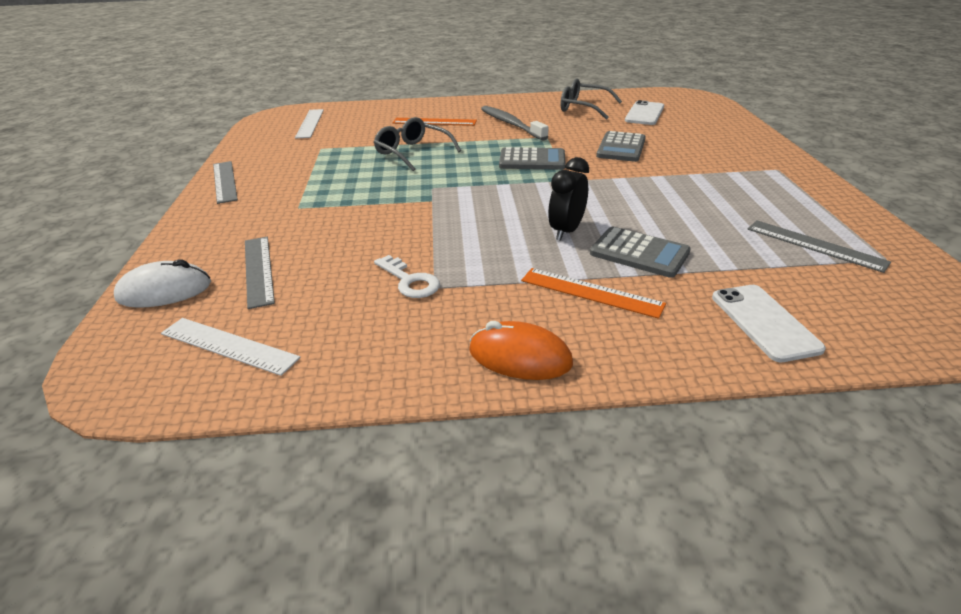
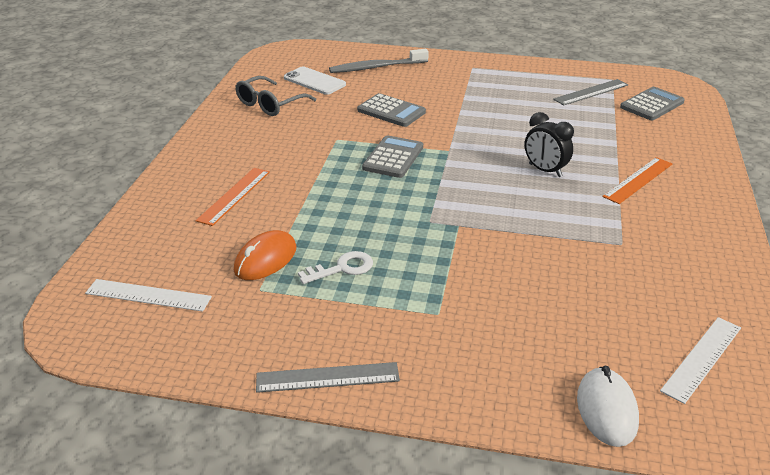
camera: 75 degrees left, 0 degrees up
grey ruler [245,237,275,309] -> none
grey glasses [374,117,461,171] -> none
white key [374,255,440,298] -> white key moved to [298,251,373,284]
orange mouse [469,321,573,380] -> orange mouse moved to [234,230,296,280]
grey toothbrush [481,106,549,141] -> grey toothbrush moved to [329,49,429,73]
grey calculator [590,227,691,278] -> grey calculator moved to [620,87,685,120]
white phone [712,285,826,362] -> none

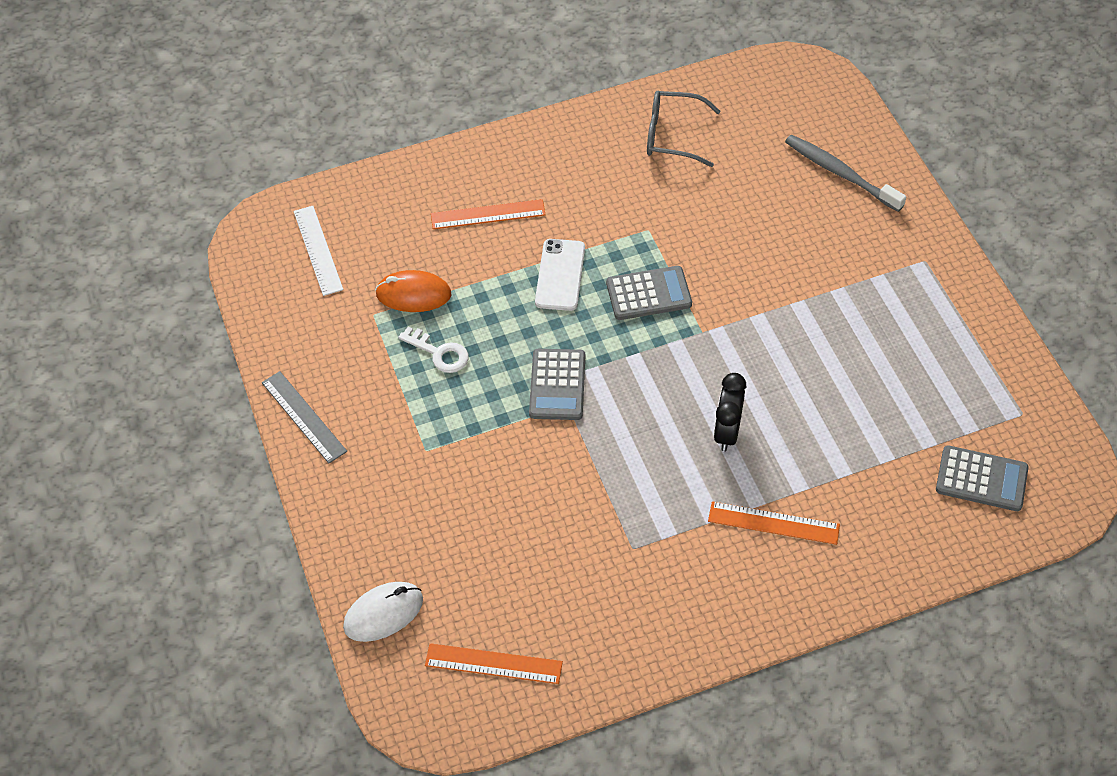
camera: 60 degrees right, 20 degrees up
white phone [284,67,346,95] -> white phone moved to [535,239,585,311]
grey calculator [357,93,426,127] -> grey calculator moved to [529,349,585,420]
grey ruler [553,79,628,105] -> none
white ruler [660,317,741,404] -> orange ruler [425,643,563,684]

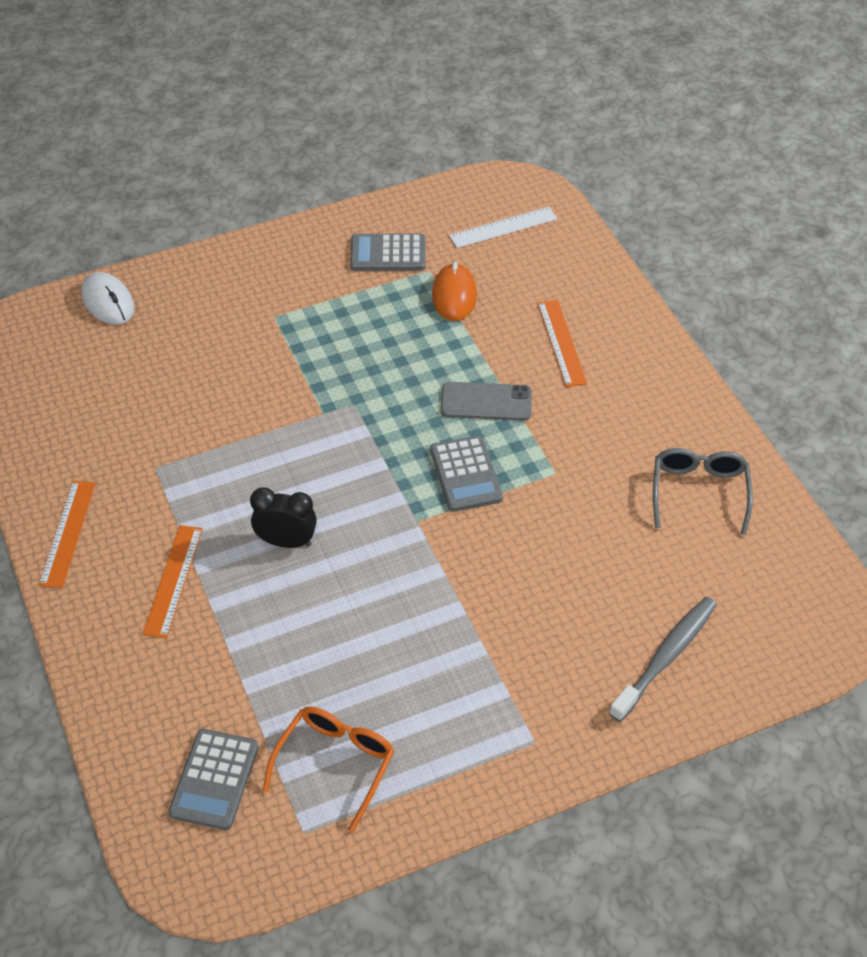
camera: 85 degrees right, 5 degrees down
grey ruler [262,371,347,463] -> none
white key [398,327,469,373] -> none
orange ruler [425,643,563,684] -> orange ruler moved to [39,481,96,588]
grey calculator [529,349,585,420] -> grey calculator moved to [350,234,425,271]
white phone [535,239,585,311] -> grey phone [441,382,532,421]
none -> orange glasses [263,706,394,832]

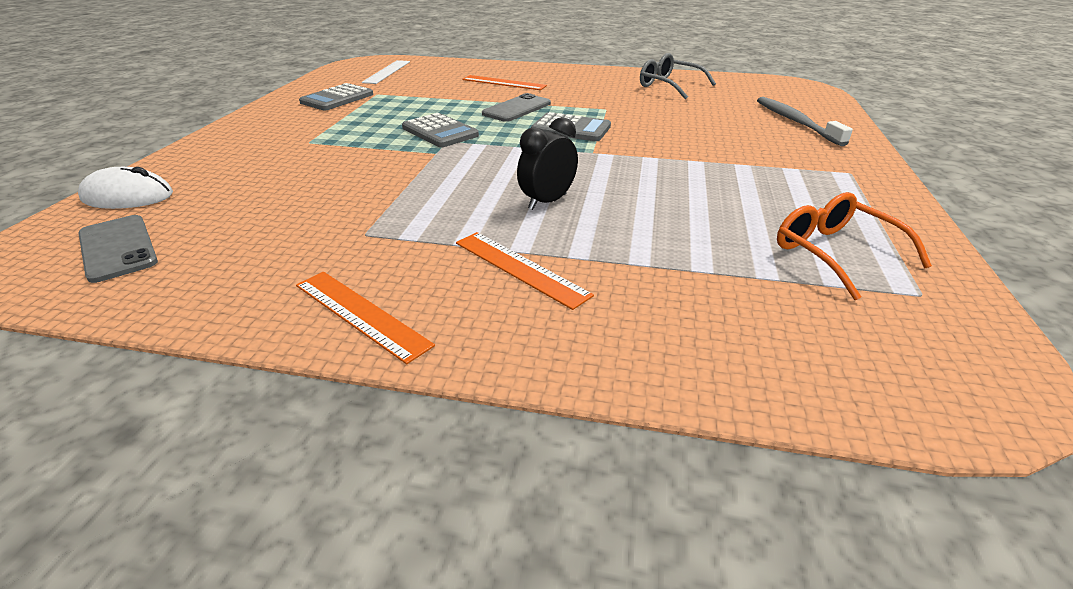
camera: 55 degrees left, 15 degrees down
grey calculator [168,729,259,830] -> grey calculator moved to [402,113,479,147]
orange mouse [432,261,477,321] -> none
none -> grey phone [79,215,158,283]

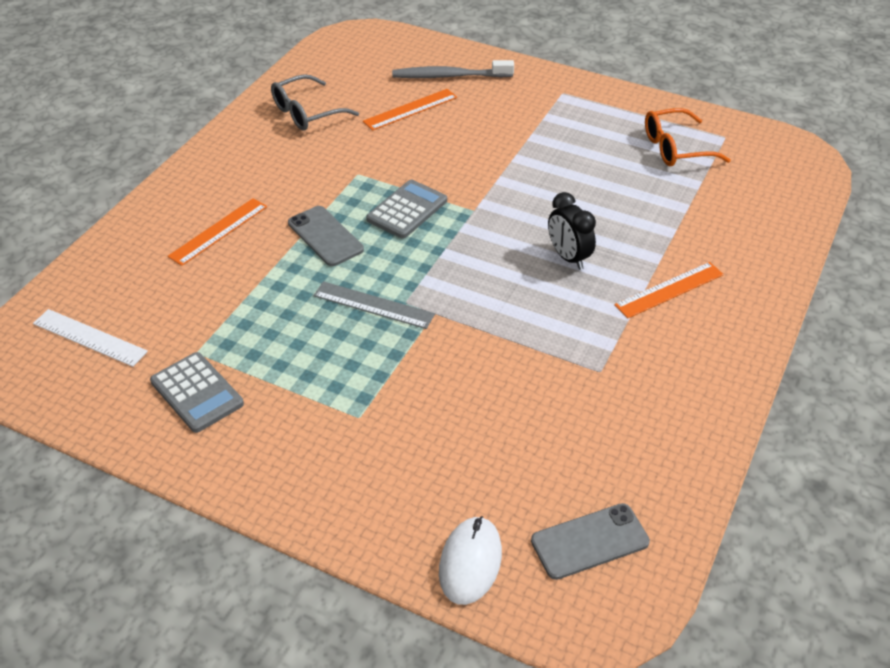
camera: 75 degrees left, 10 degrees up
orange ruler [296,272,435,364] -> orange ruler moved to [363,89,457,131]
grey calculator [402,113,479,147] -> grey ruler [313,281,435,329]

